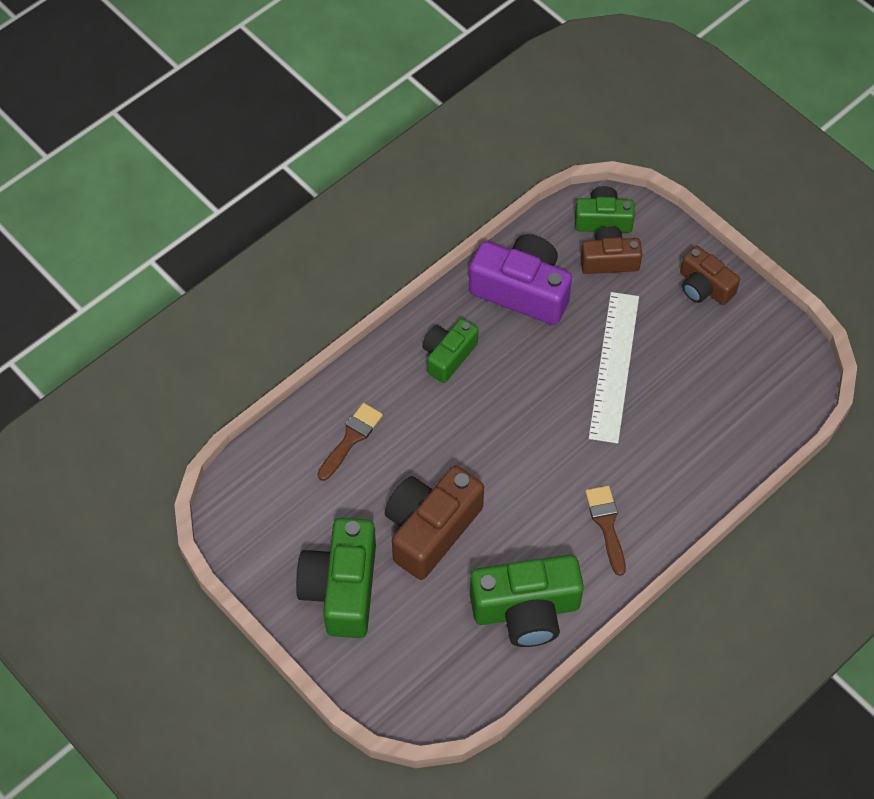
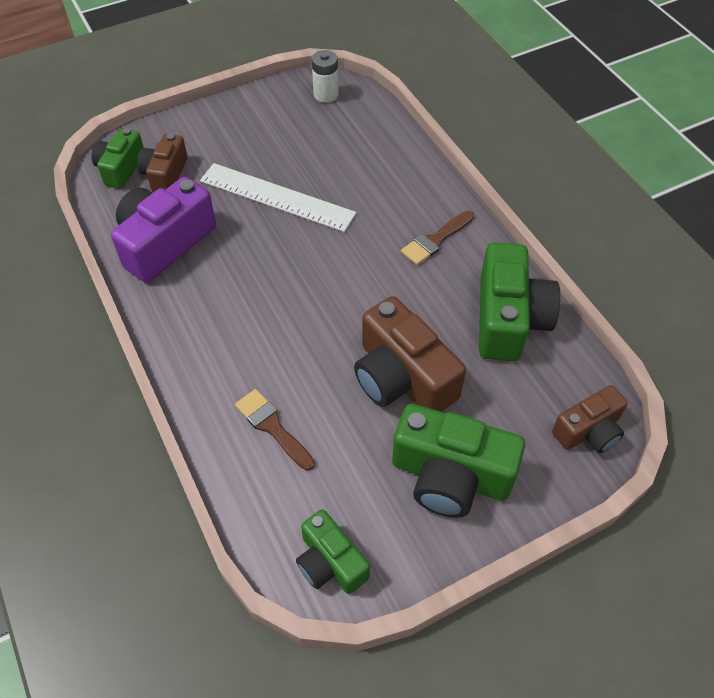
camera: 75 degrees left, 5 degrees down
green camera [422,318,479,383] -> green camera moved to [296,509,370,594]
brown brush [585,486,626,576] -> brown brush turned 45 degrees counterclockwise [401,210,474,265]
brown camera [680,246,740,305] -> brown camera moved to [552,385,628,453]
none -> white battery [312,50,339,103]

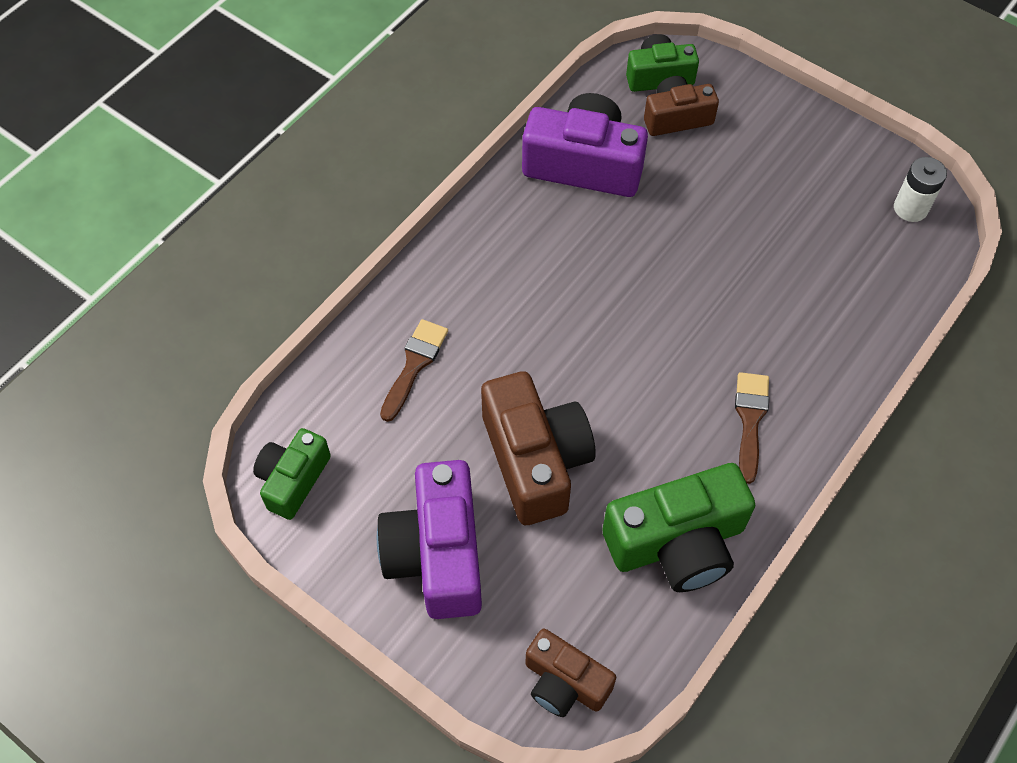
camera: 65 degrees right, 5 degrees up
white ruler [200,163,356,232] -> none
brown camera [354,296,466,412] -> brown camera turned 135 degrees clockwise [481,371,596,525]
green camera [392,404,525,518] -> purple camera [377,460,482,619]
brown brush [401,210,474,265] -> brown brush turned 75 degrees clockwise [735,372,769,484]

